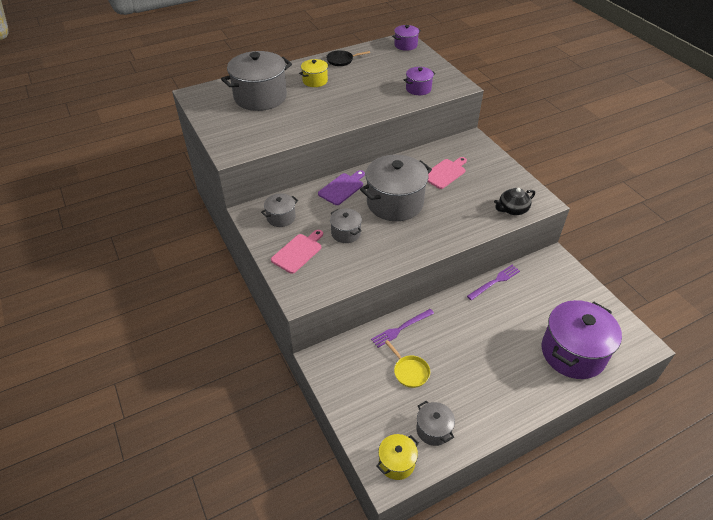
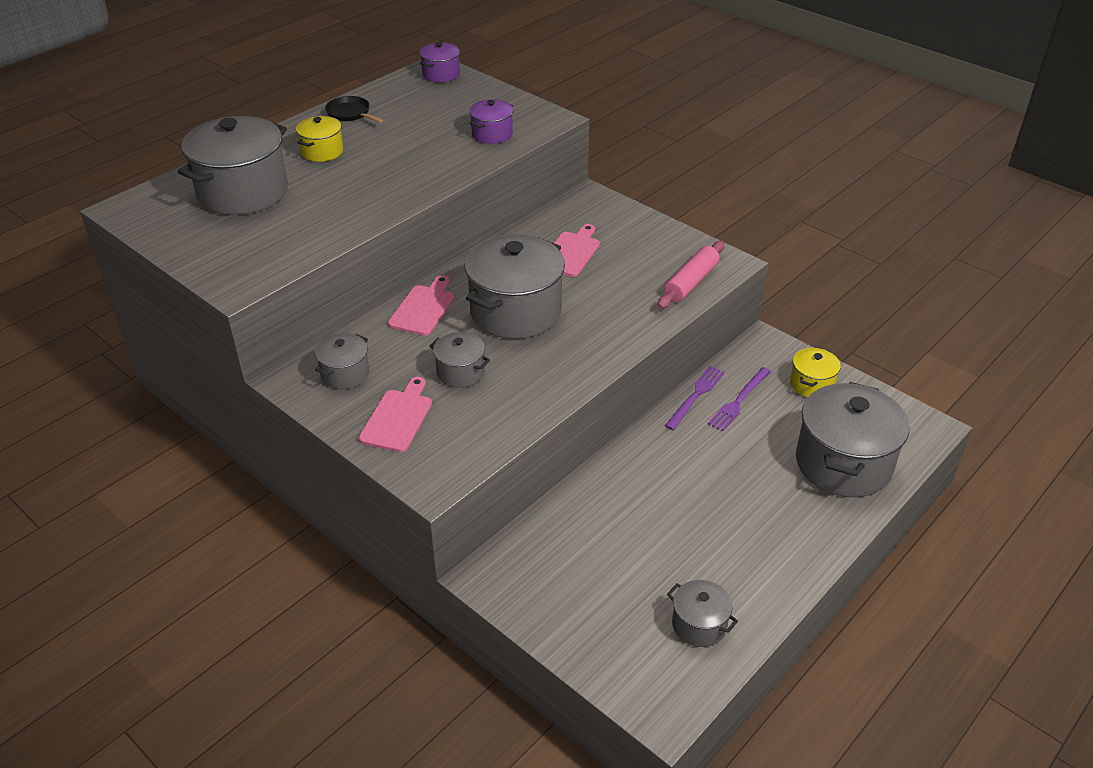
camera: 20 degrees left, 5 degrees down
purple cutting board [318,170,365,205] -> pink cutting board [388,275,454,336]
black pan [326,50,370,66] -> black pan turned 75 degrees clockwise [325,96,383,122]
purple fork [371,309,434,348] -> purple fork moved to [708,367,771,431]
yellow pot [376,434,419,480] -> yellow pot moved to [790,348,841,397]
yellow pan [385,340,430,388] -> none
black teapot [494,188,535,215] -> pink rolling pin [658,241,724,309]
purple pot [542,300,622,379] -> grey pot [796,382,910,497]

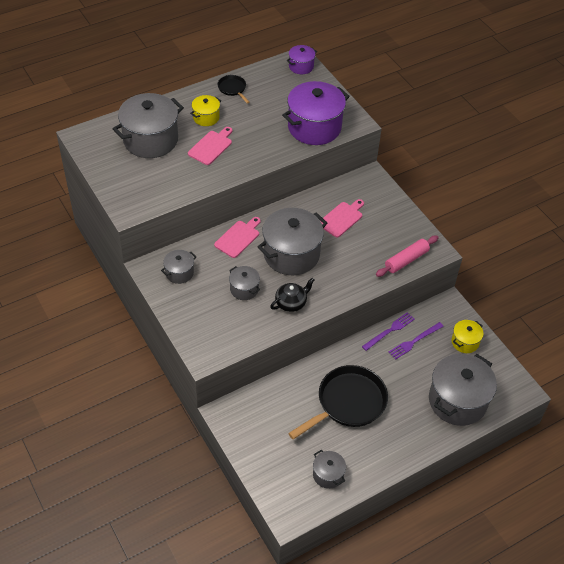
camera: 15 degrees right, 10 degrees up
pink cutting board [359,377,432,452] -> pink cutting board moved to [188,127,232,165]
purple pot [469,99,513,144] -> purple pot [282,81,350,145], size x2.02
none -> black teapot [270,278,315,312]
none -> black pan [288,365,388,439]

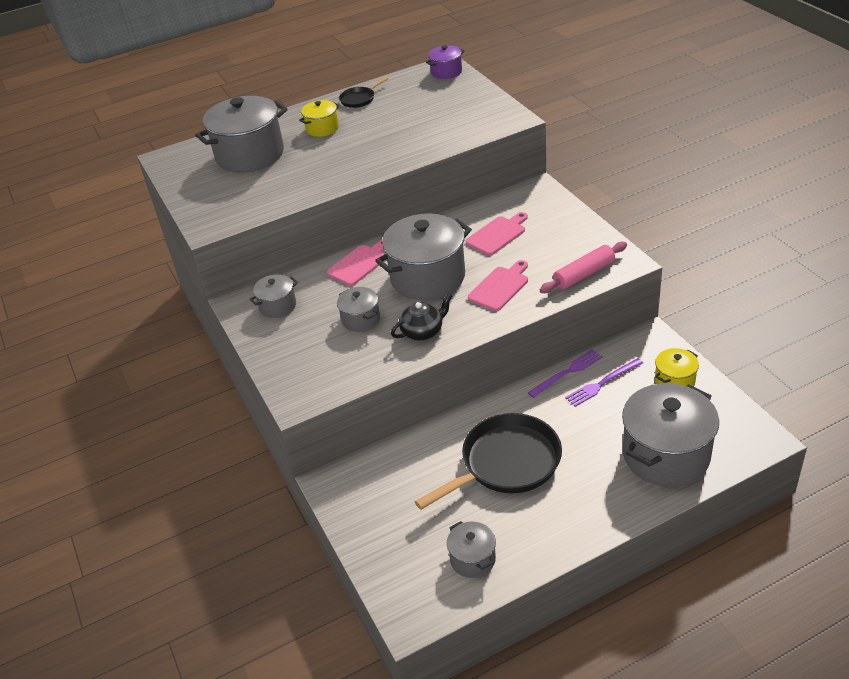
camera: 10 degrees right, 10 degrees down
pink cutting board [188,127,232,165] -> pink cutting board moved to [468,260,528,311]
black pan [218,75,249,104] -> black pan turned 105 degrees counterclockwise [339,77,389,108]
purple pot [282,81,350,145] -> none

